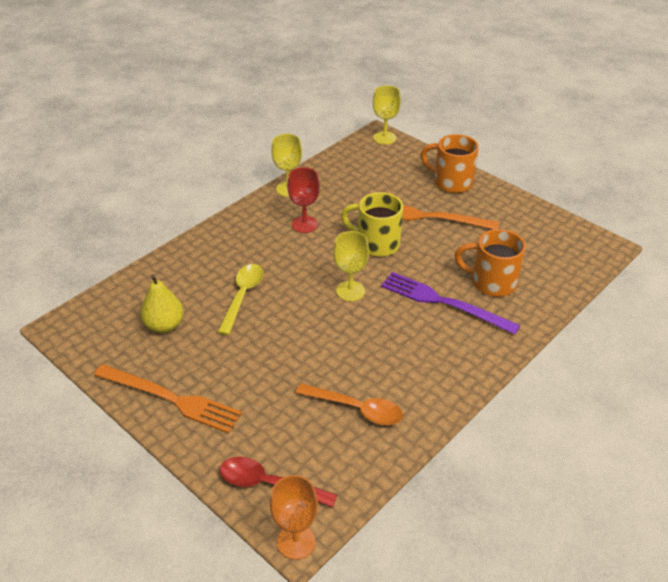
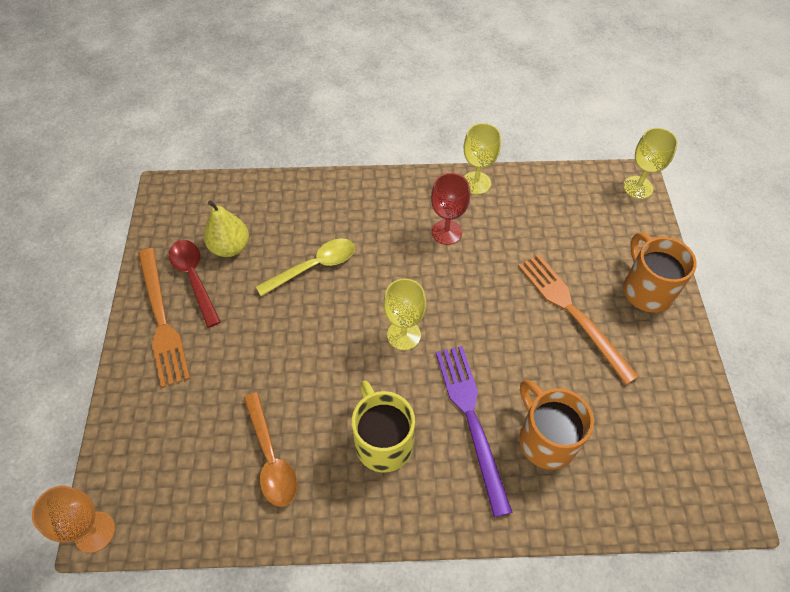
camera: 45 degrees right, 15 degrees up
red spoon [220,457,337,508] -> red spoon moved to [169,240,221,328]
yellow mug [341,192,403,257] -> yellow mug moved to [352,380,415,473]

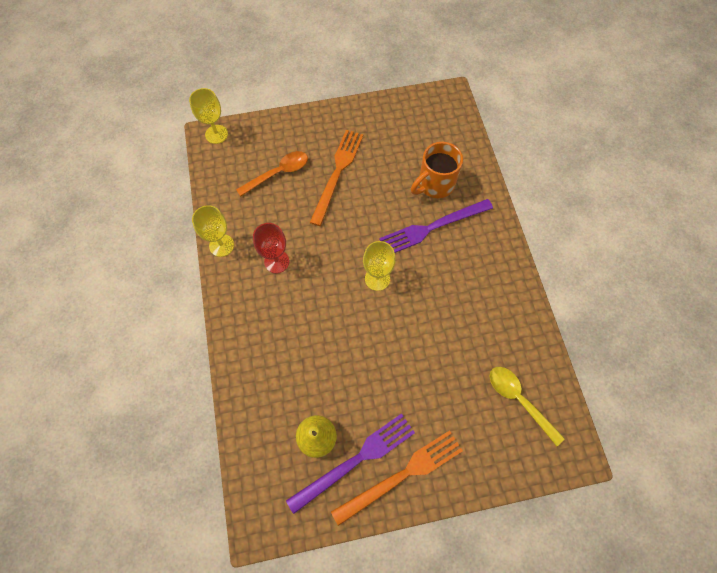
camera: 100 degrees left, 10 degrees up
orange goblet [32,486,115,553] -> none
red spoon [169,240,221,328] -> purple fork [286,413,415,514]
orange spoon [244,392,297,507] -> orange spoon moved to [236,151,308,197]
yellow spoon [255,238,355,296] -> yellow spoon moved to [490,367,565,446]
yellow mug [352,380,415,473] -> none
orange fork [518,254,639,385] -> orange fork turned 150 degrees clockwise [309,130,363,226]
orange mug [623,232,697,313] -> none

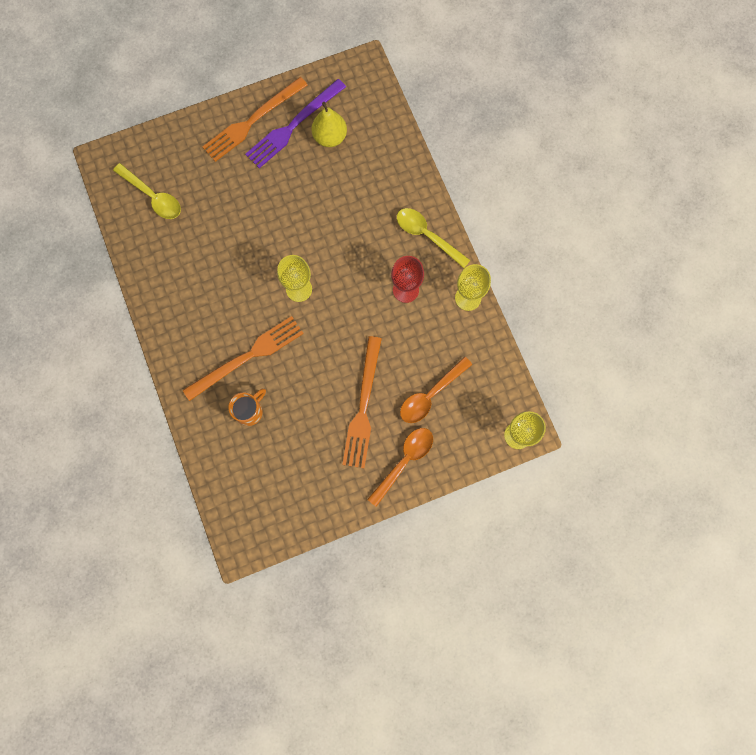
camera: 170 degrees right, 10 degrees up
purple fork [379,199,493,253] -> orange fork [183,316,304,401]
orange mug [411,142,463,198] -> orange mug [228,389,266,426], size x0.66
none -> orange spoon [367,428,433,507]
none -> yellow spoon [397,208,470,268]

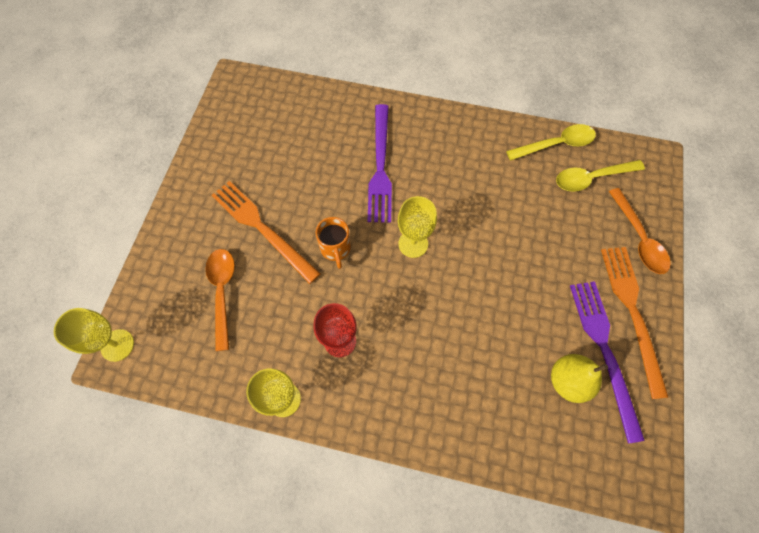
camera: 125 degrees right, 10 degrees down
orange fork [183,316,304,401] -> purple fork [368,104,392,223]
orange mug [228,389,266,426] -> orange mug moved to [315,217,351,269]
orange spoon [367,428,433,507] -> orange spoon moved to [609,188,671,274]
yellow spoon [397,208,470,268] -> yellow spoon moved to [506,124,596,160]

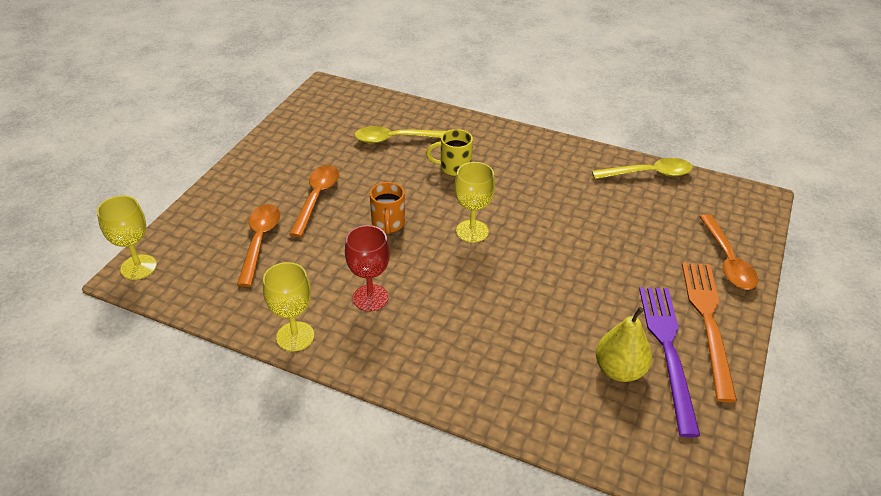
camera: 10 degrees right, 25 degrees down
orange fork [211,181,321,284] -> orange spoon [289,165,339,237]
purple fork [368,104,392,223] -> yellow mug [426,129,473,176]
yellow spoon [556,160,645,192] -> yellow spoon moved to [355,126,446,143]

